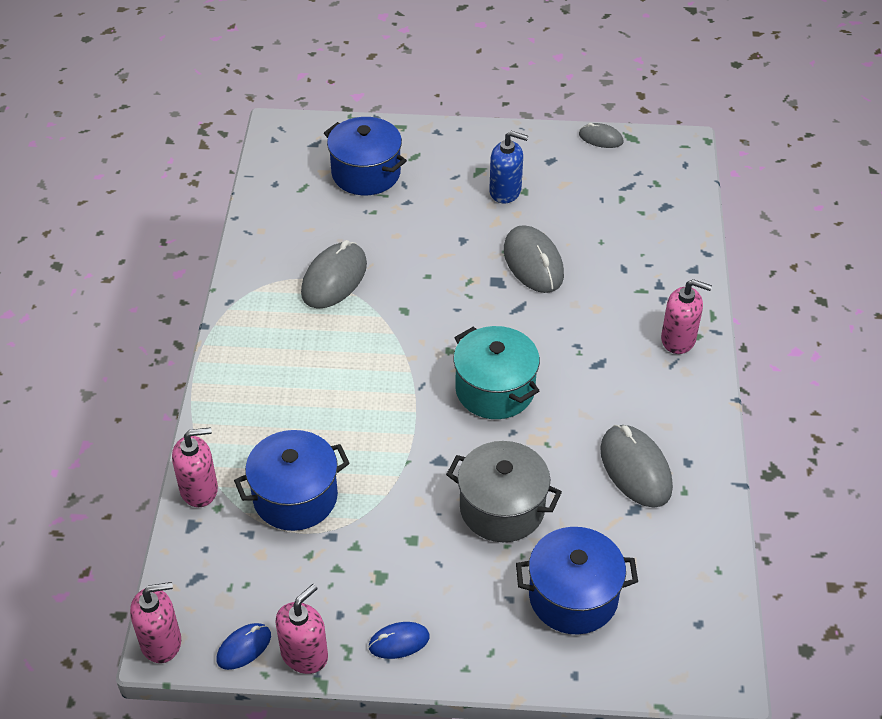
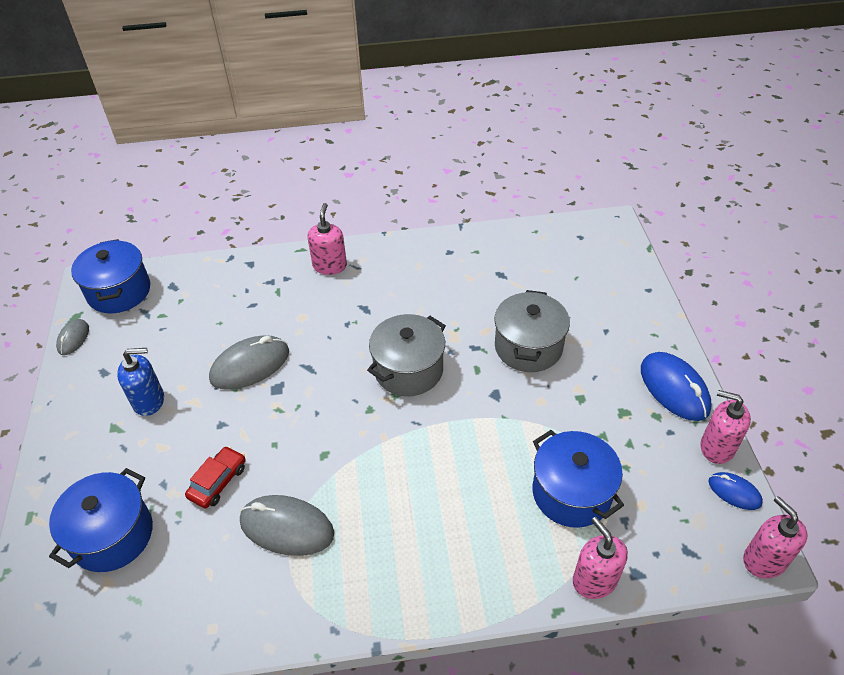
camera: 100 degrees left, 0 degrees up
blue mouse [368,622,430,659] -> blue mouse [641,352,712,421], size x1.80
turquoise pot [453,326,540,419] -> grey pot [367,314,446,396]
blue soap dispenser [489,131,528,204] -> blue soap dispenser turned 75 degrees clockwise [117,348,164,416]
blue pot [516,527,638,634] -> blue pot moved to [71,239,150,313]
grey mouse [600,425,673,508] -> none
none -> red car [185,446,246,509]

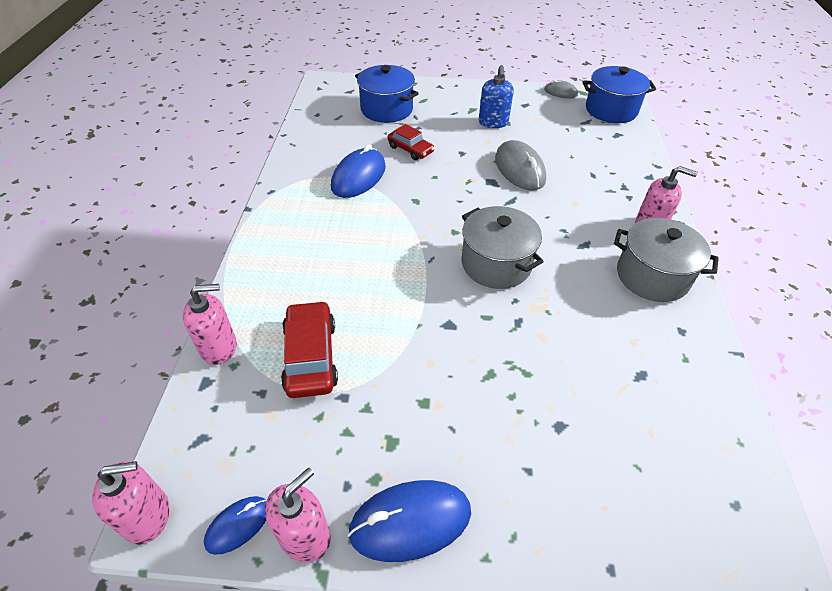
camera: 100 degrees right, 0 degrees up
grey mouse [240,495,334,556] -> blue mouse [331,144,386,198]
grey pot [494,290,570,372] -> grey pot moved to [614,218,719,302]
blue pot [533,430,624,528] -> red car [281,301,338,398]

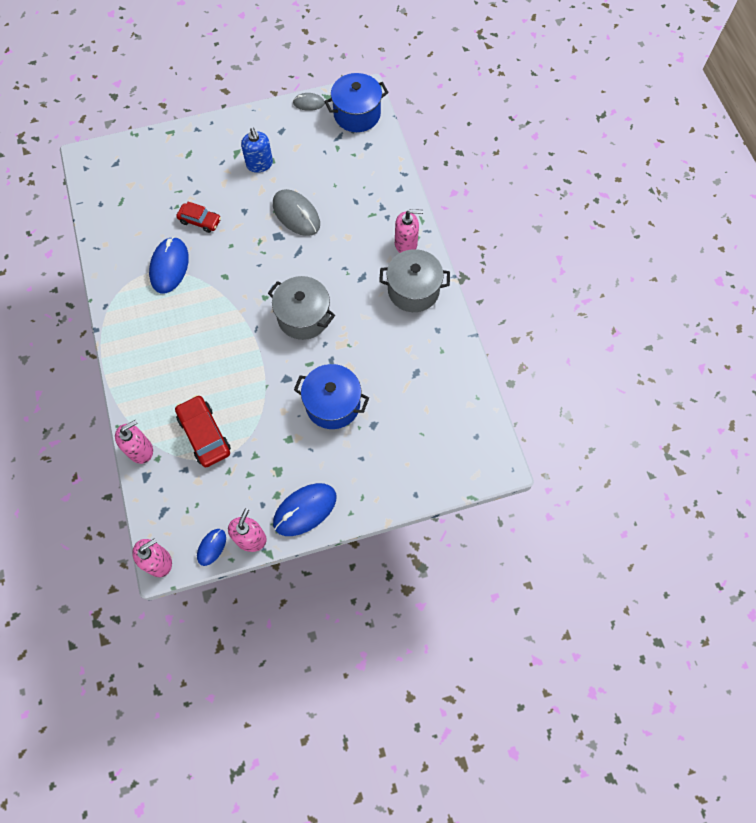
camera: 20 degrees left, 20 degrees up
blue pot [355,65,419,123] -> blue pot moved to [294,364,369,429]

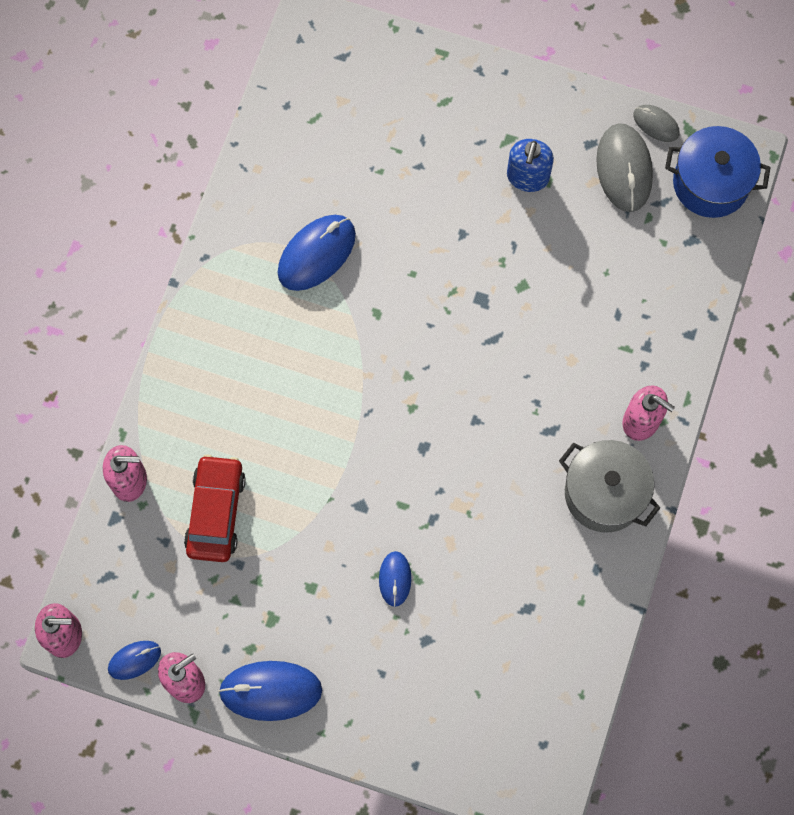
camera: 35 degrees right, 5 degrees up
red car [176,202,221,233] -> none
grey pot [268,276,335,340] -> none
grey mouse [273,189,320,236] -> grey mouse moved to [596,123,653,212]
blue pot [294,364,369,429] -> blue mouse [379,551,411,607]

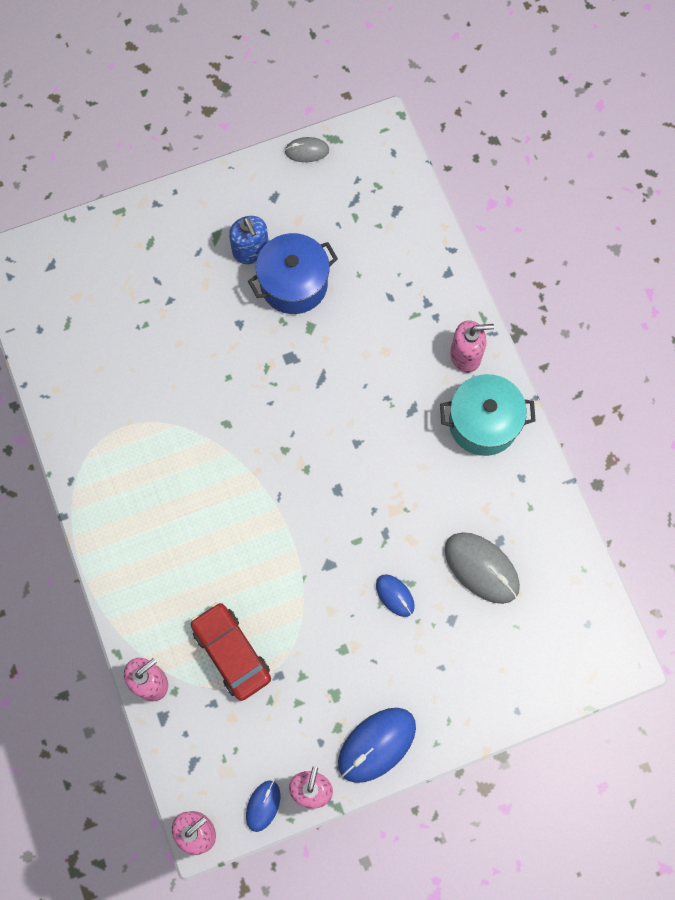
camera: 40 degrees left, 0 degrees up
blue mouse [278,215,356,291] -> none
grey pot [559,440,660,532] -> turquoise pot [440,374,536,456]
grey mouse [596,123,653,212] -> grey mouse moved to [445,532,520,604]
blue pot [665,126,771,218] -> blue pot moved to [248,233,338,314]

